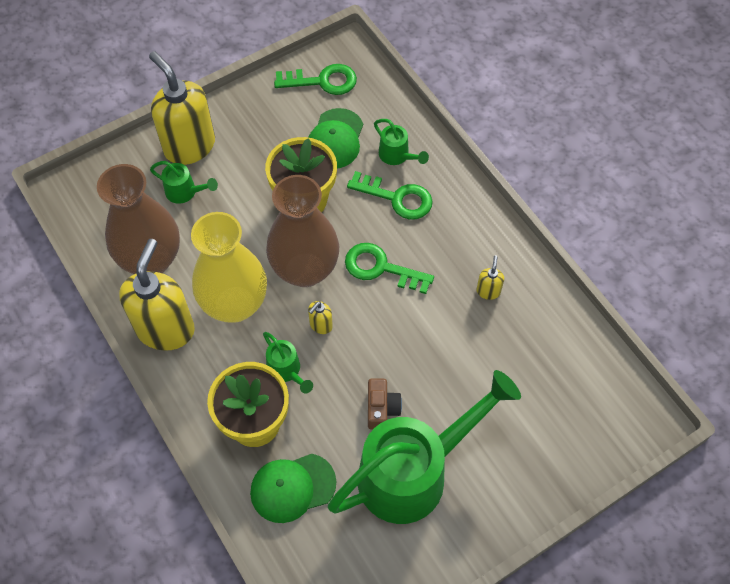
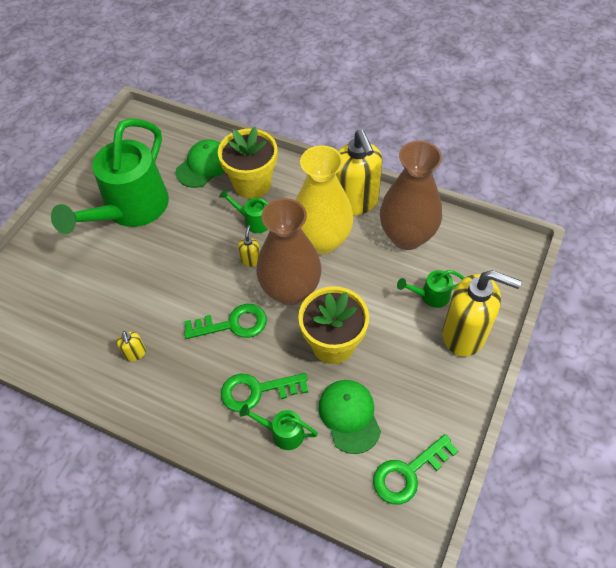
camera: 150 degrees right, 5 degrees down
brown camera [368,378,402,429] -> none

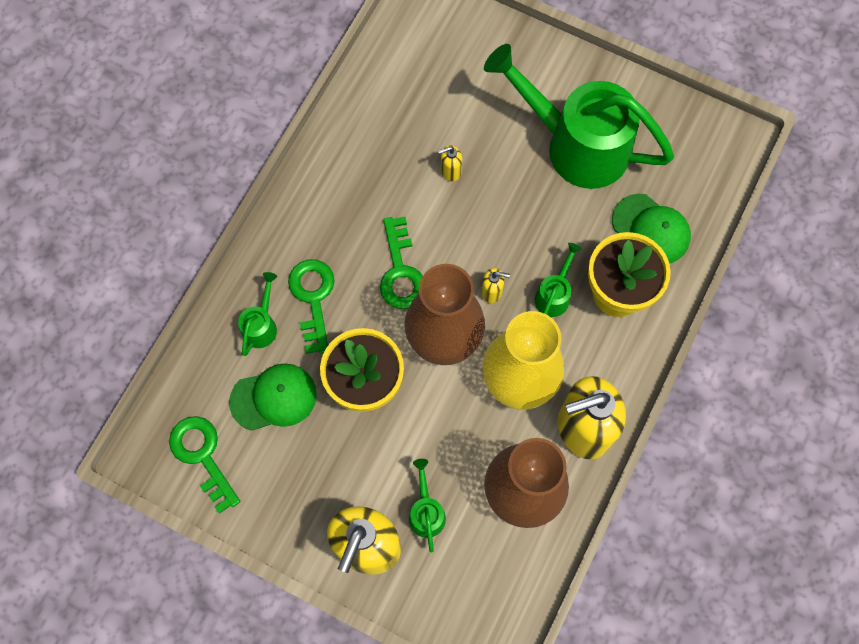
camera: 90 degrees right, 15 degrees up
yellow soap dispenser [117,331,146,361] -> yellow soap dispenser moved to [438,145,462,181]

